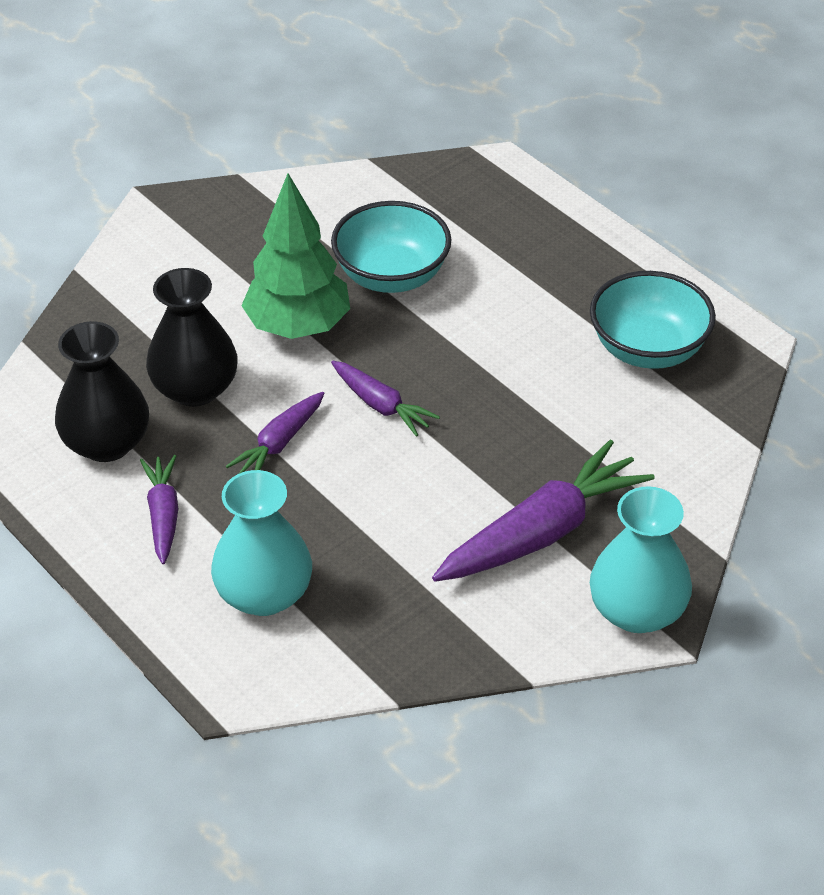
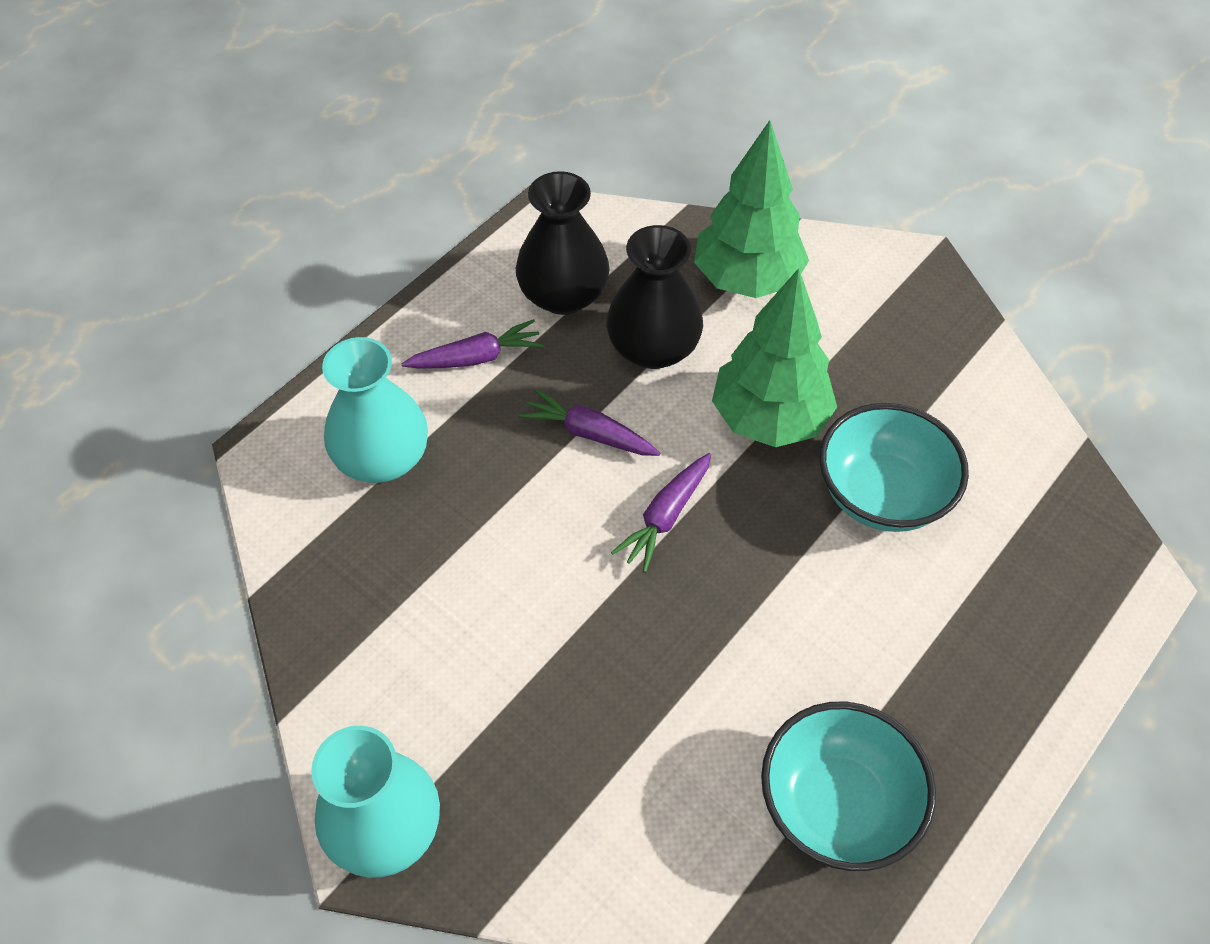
camera: 80 degrees right, 10 degrees up
purple carrot [432,439,655,582] -> none
none -> green tree [694,120,809,298]

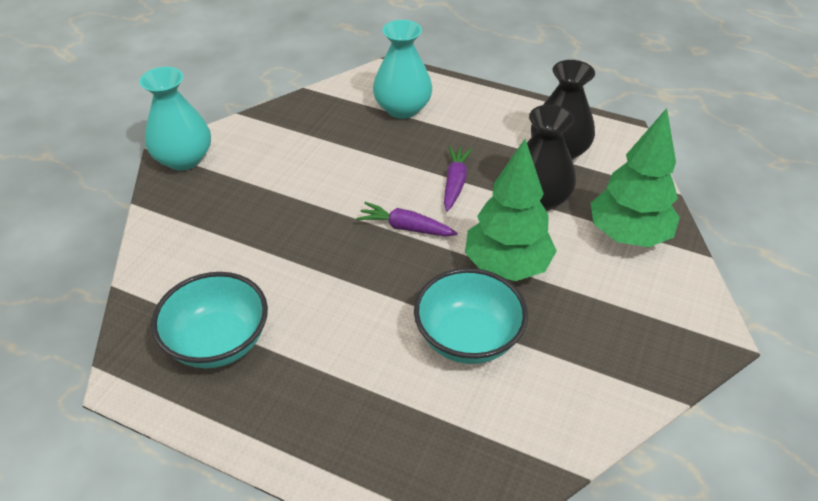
camera: 75 degrees right, 10 degrees down
purple carrot [401,319,544,369] -> none

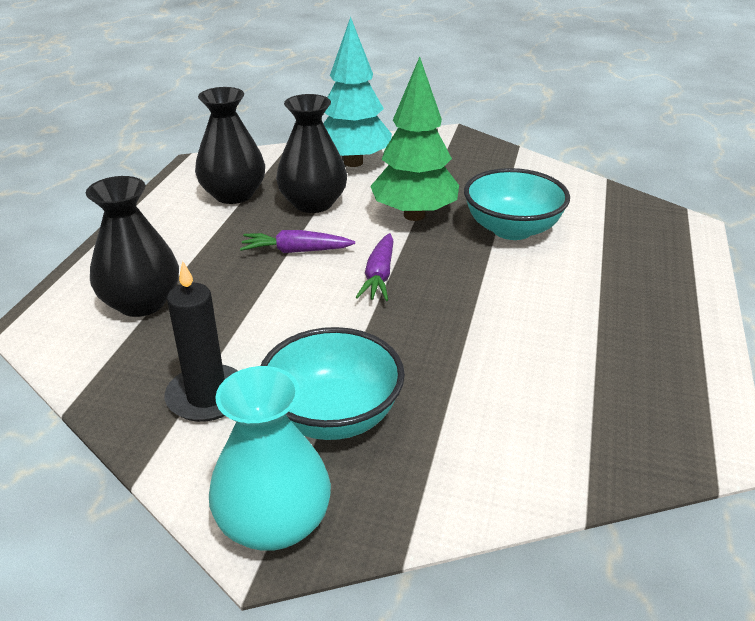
camera: 100 degrees left, 10 degrees down
turquoise bowl [151,272,268,368] -> turquoise bowl moved to [261,327,405,440]
turquoise vase [373,20,432,119] -> black vase [86,176,179,317]
green tree [591,108,680,247] -> turquoise tree [323,17,392,167]
none -> black candle [164,261,238,422]

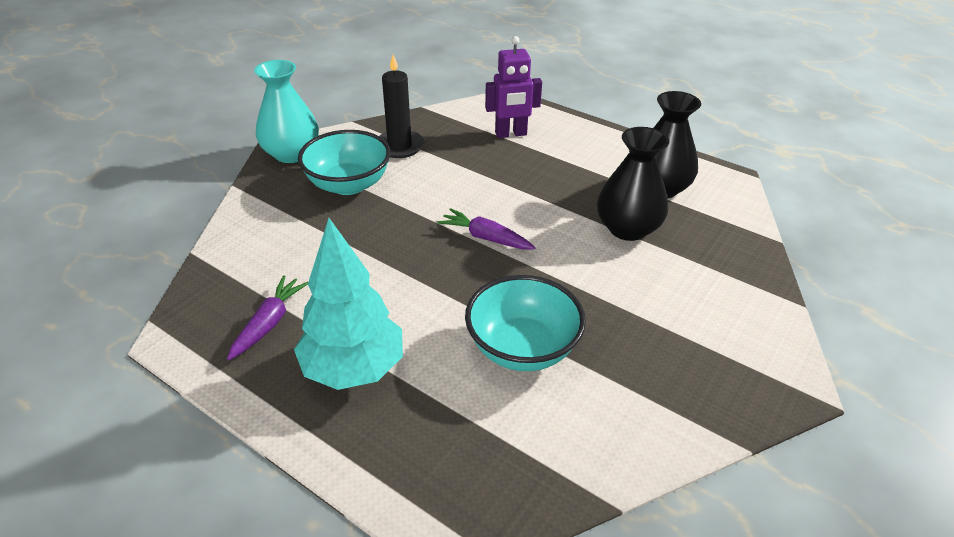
camera: 110 degrees right, 5 degrees up
black vase [86,176,179,317] -> purple robot [485,36,542,138]
purple carrot [240,230,355,253] -> purple carrot moved to [227,275,308,360]
turquoise tree [323,17,392,167] -> turquoise tree moved to [294,218,403,390]
green tree [370,57,459,221] -> none

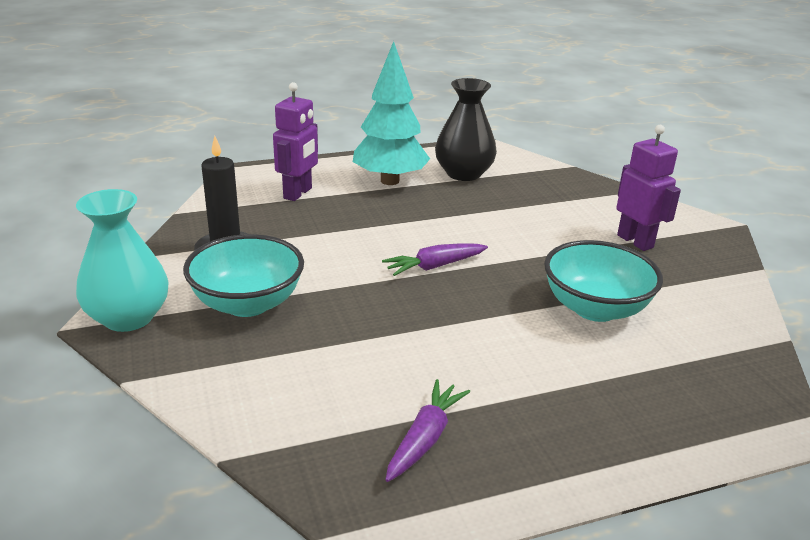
camera: 55 degrees left, 10 degrees down
purple carrot [227,275,308,360] -> purple carrot turned 60 degrees clockwise [385,379,470,482]
turquoise tree [294,218,403,390] -> turquoise tree moved to [353,41,430,185]
black vase [597,127,669,241] -> none
none -> purple robot [616,125,681,251]

